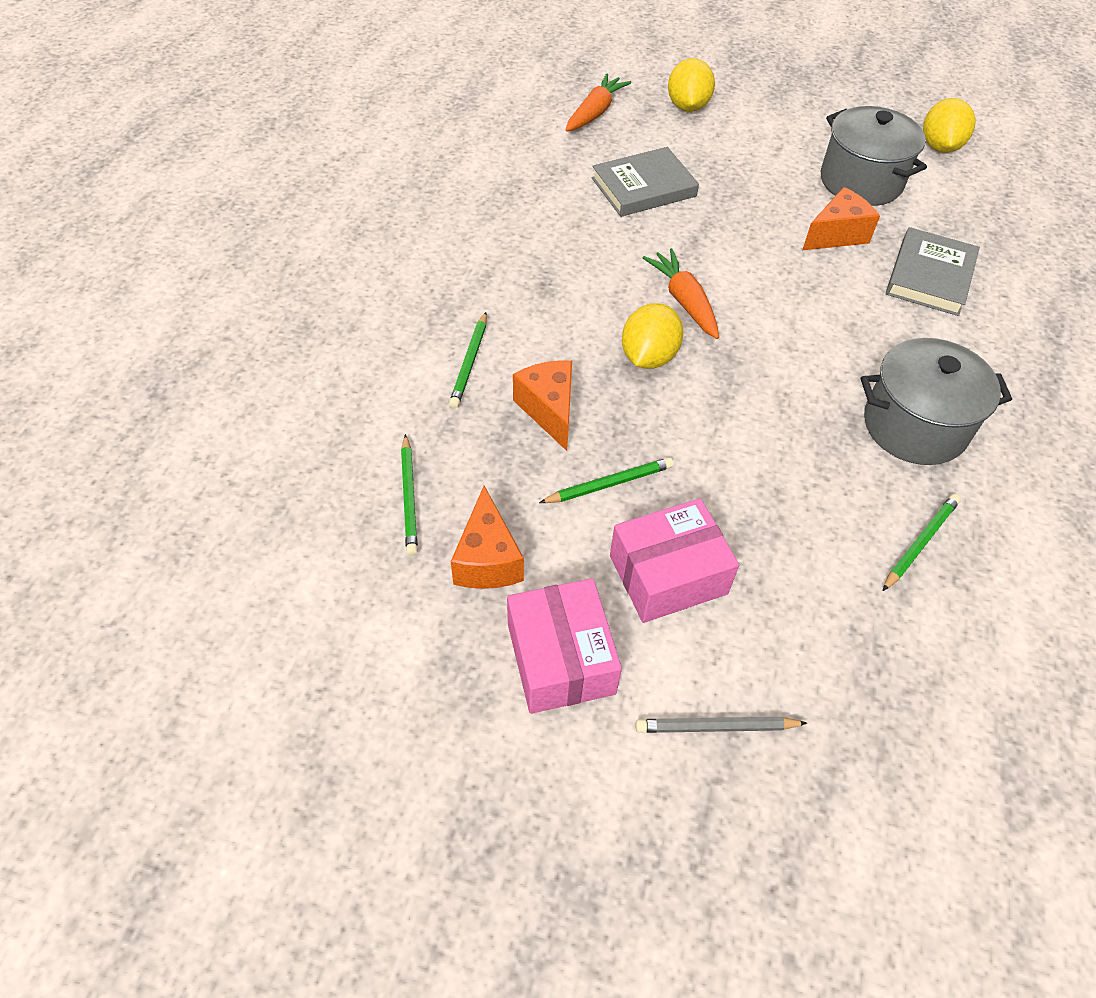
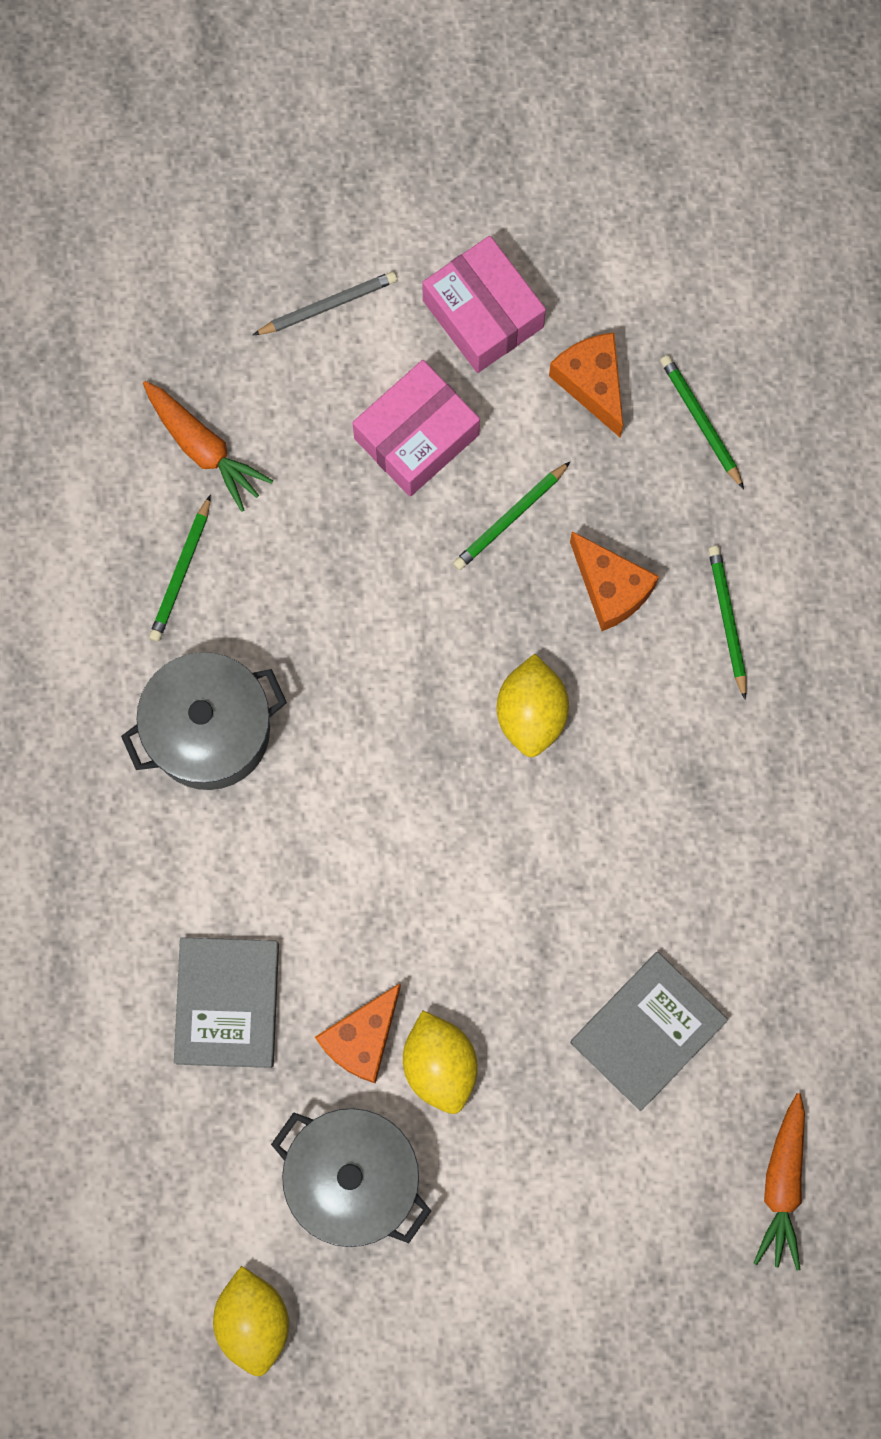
camera: 160 degrees right, 25 degrees up
orange carrot [642,248,719,339] -> orange carrot moved to [143,381,273,512]
yellow lemon [668,58,715,112] -> yellow lemon moved to [403,1010,478,1114]

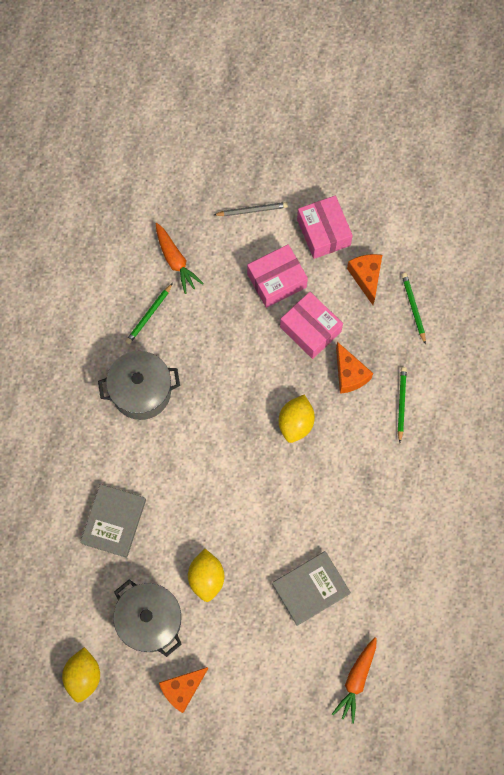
camera: 15 degrees right, 5 degrees down
orange cheese [315,983,401,1084] -> orange cheese moved to [159,667,209,713]
green pencil [453,461,571,570] -> pink box [280,292,343,359]

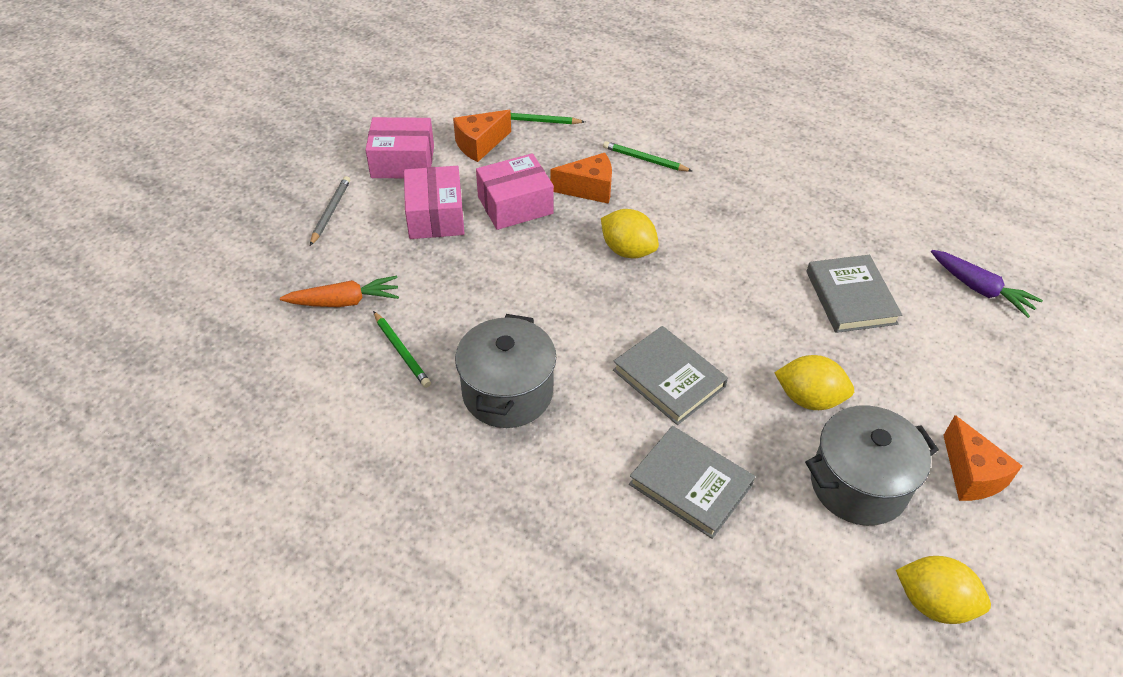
camera: 70 degrees left, 25 degrees down
orange carrot [332,637,377,724] -> purple carrot [931,250,1043,318]
orange cheese [347,254,382,305] -> orange cheese turned 45 degrees counterclockwise [453,110,511,162]
none -> grey book [613,326,728,425]

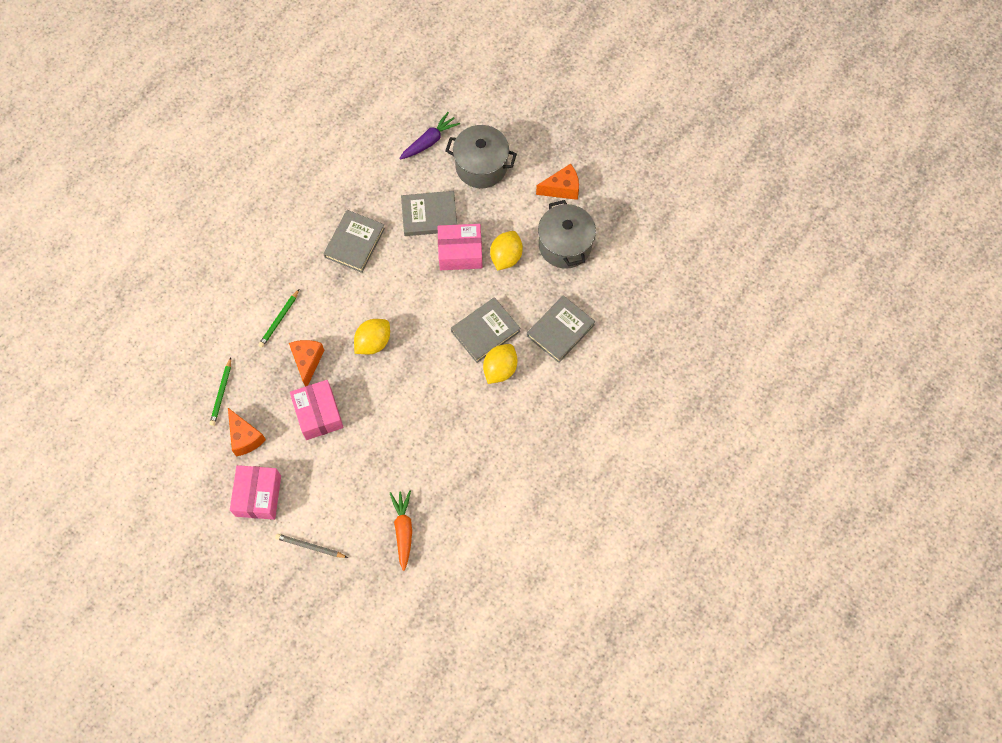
camera: 85 degrees left, 20 degrees up
green pencil [373,311,431,388] -> none
pink box [404,166,465,239] -> pink box moved to [437,224,483,270]
grey pot [455,314,556,428] -> grey pot moved to [445,125,517,188]
yellow lemon [896,556,991,624] -> yellow lemon moved to [483,344,518,384]
none -> grey book [323,210,385,273]

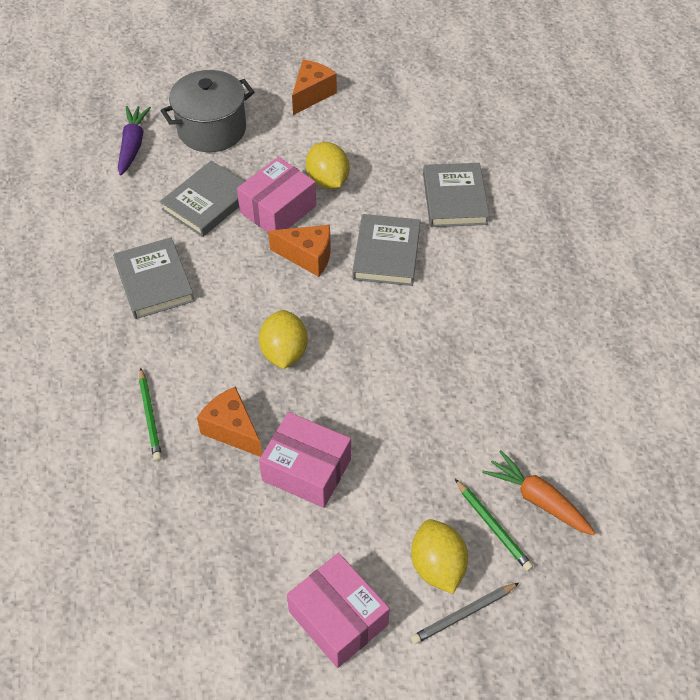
camera: 45 degrees left, 15 degrees down
green pencil [210,358,231,426] -> green pencil moved to [455,479,533,571]
orange cheese [228,408,266,457] -> orange cheese moved to [268,225,331,277]
yellow lemon [483,344,518,384] -> yellow lemon moved to [411,519,468,594]
grey pot [538,200,596,269] -> none

